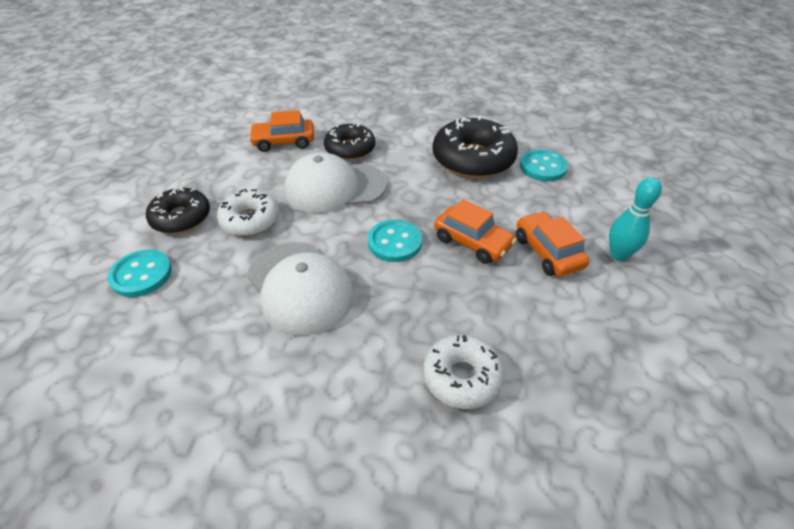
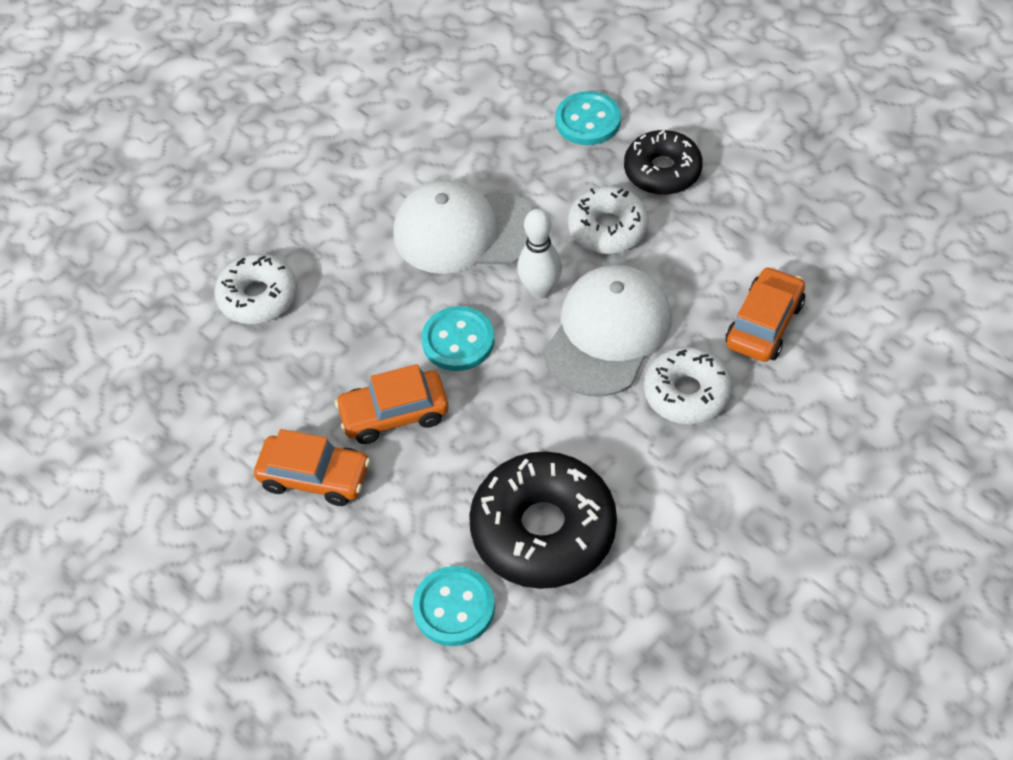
camera: 130 degrees right, 10 degrees up
black donut [324,123,375,160] -> white donut [644,347,732,424]
turquoise bowling pin [609,177,662,261] -> none
none -> white bowling pin [517,209,562,299]

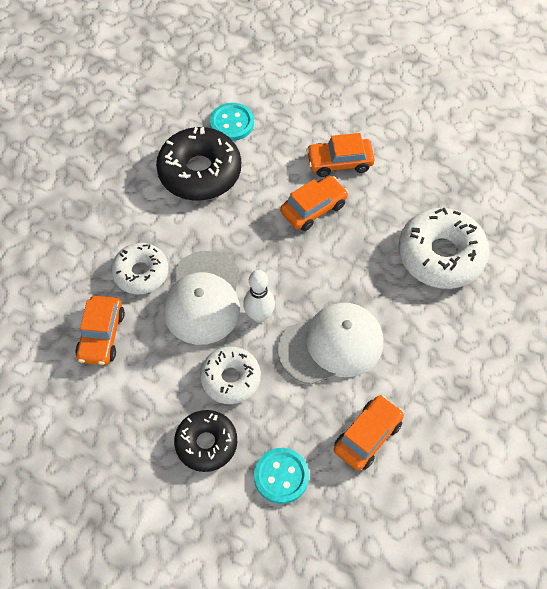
camera: 155 degrees right, 5 degrees up
white donut [214,254,297,324] -> white donut [399,208,489,289], size x1.59
turquoise button [421,306,494,371] -> none
none -> orange car [334,395,404,471]

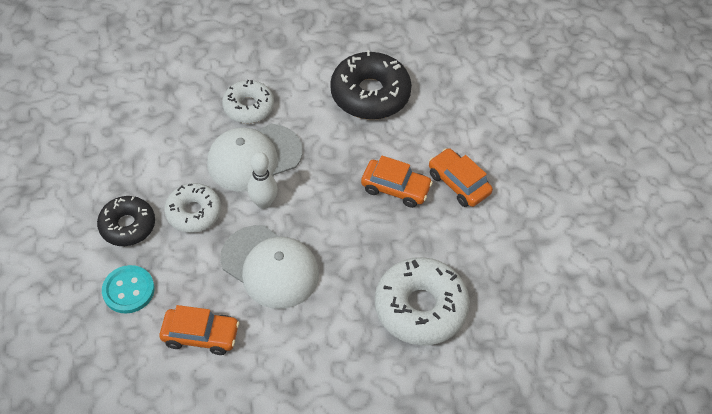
camera: 55 degrees right, 5 degrees down
orange car [75,296,125,365] -> none
turquoise button [210,103,254,141] -> none

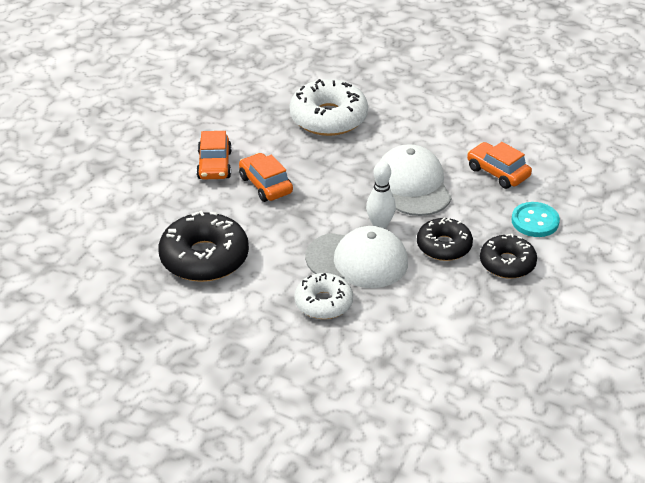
camera: 140 degrees left, 15 degrees down
white donut [164,183,221,233] -> black donut [417,217,473,261]

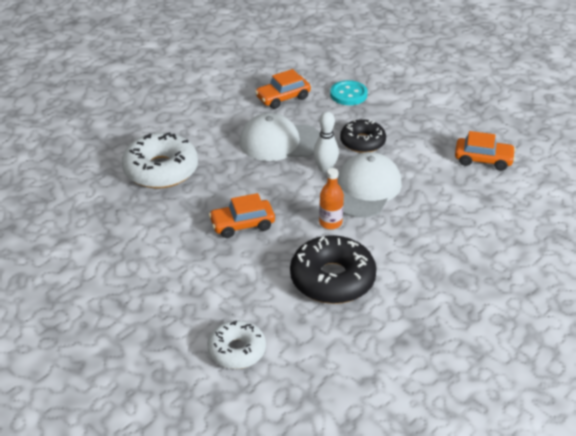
camera: 75 degrees left, 0 degrees up
orange car [196,131,232,179] -> orange car moved to [455,131,516,171]
white donut [294,273,353,319] -> white donut moved to [207,320,266,369]
black donut [480,234,537,279] -> none
none -> orange bottle [319,168,344,229]

